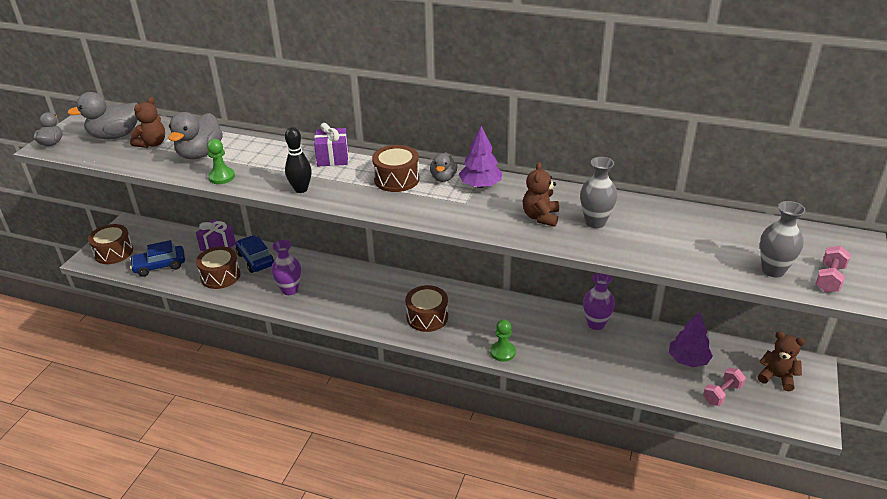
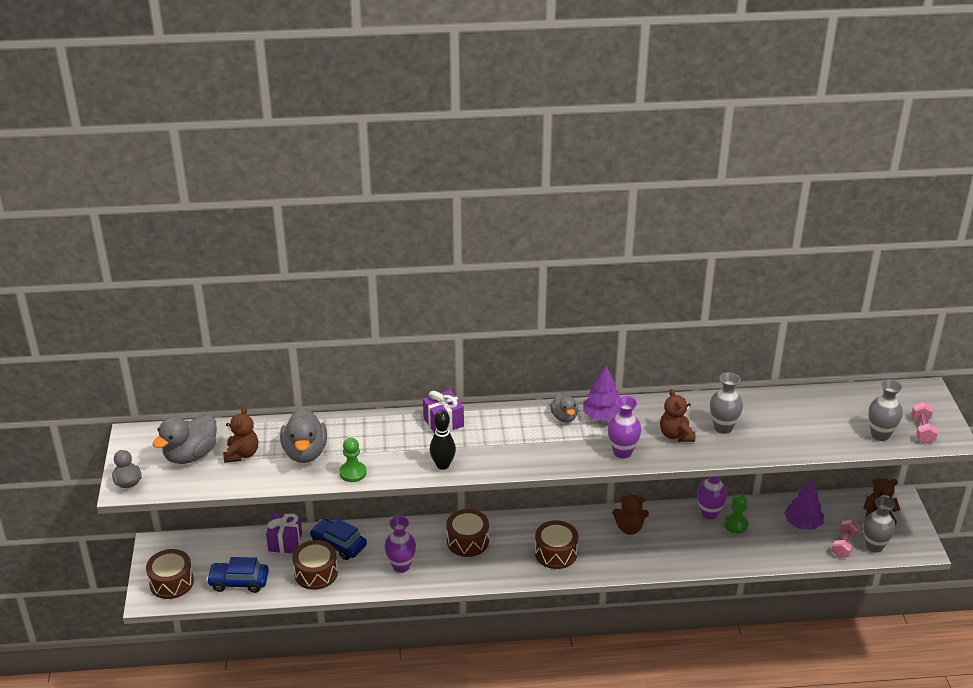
camera: 25 degrees left, 0 degrees up
blue car [130,240,185,277] -> blue car turned 45 degrees clockwise [206,557,269,593]
brown drum [372,145,420,192] -> brown drum moved to [446,509,489,557]
green pawn [490,320,516,362] -> green pawn moved to [724,494,748,533]
none -> purple vase [608,396,641,459]
none -> brown teddy bear [612,495,649,535]
none -> grey vase [863,496,895,553]

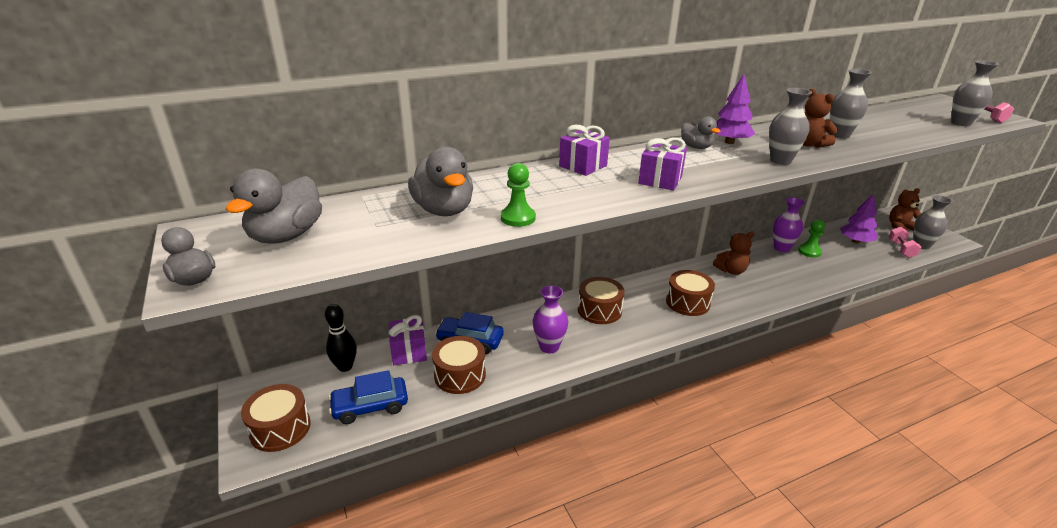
camera: 20 degrees left, 5 degrees down
brown teddy bear [223,407,258,463] -> none
black bowling pin [430,410,456,470] -> black bowling pin moved to [325,304,357,372]
purple vase [608,396,641,459] -> grey vase [769,88,812,165]
none -> purple gift [638,137,687,191]

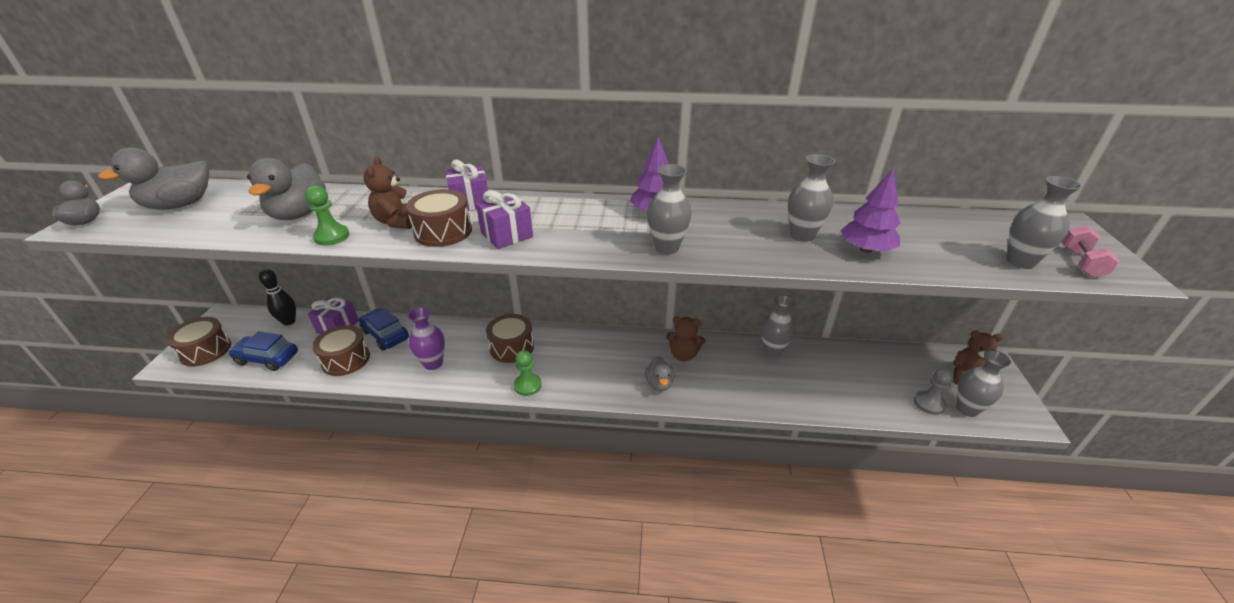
camera: 30 degrees right, 5 degrees up
brown drum [666,270,715,316] -> brown drum moved to [406,189,472,247]
grey duck [681,116,721,149] -> grey duck moved to [645,356,674,391]
purple vase [773,197,805,252] -> grey vase [761,295,796,356]
green pawn [798,220,825,258] -> green pawn moved to [514,350,541,396]
brown teddy bear [803,89,838,148] -> brown teddy bear moved to [363,157,412,229]
purple tree [840,193,878,243] -> purple tree moved to [840,169,900,253]
pink dumbbell [888,227,922,258] -> grey pawn [914,368,954,415]

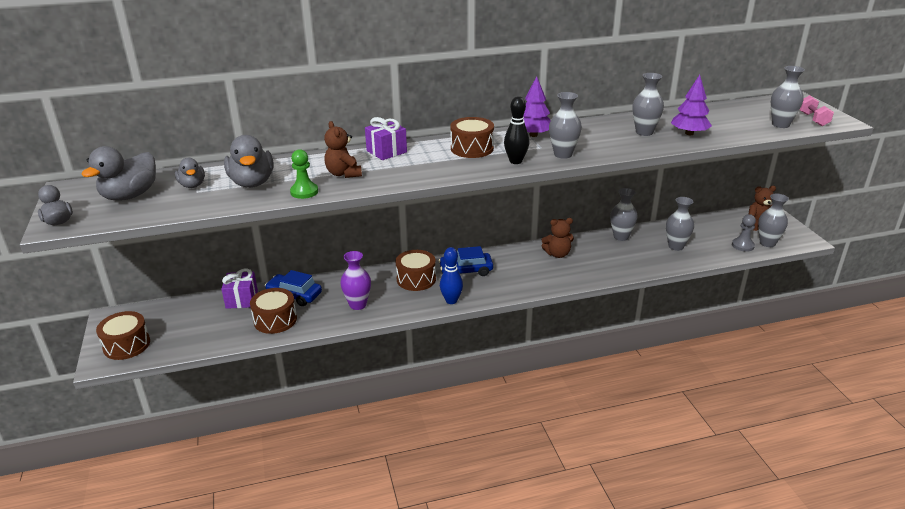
camera: 20 degrees left, 5 degrees down
blue car [228,331,298,371] -> blue car moved to [439,246,493,276]
black bowling pin [259,269,296,326] -> black bowling pin moved to [504,96,529,164]
brown drum [406,189,472,247] -> brown drum moved to [450,117,494,158]
purple gift [476,190,533,249] -> none
green pawn [514,350,541,396] -> blue bowling pin [440,247,463,304]
grey duck [645,356,674,391] -> grey duck moved to [175,158,205,188]
none -> grey vase [666,197,694,251]

